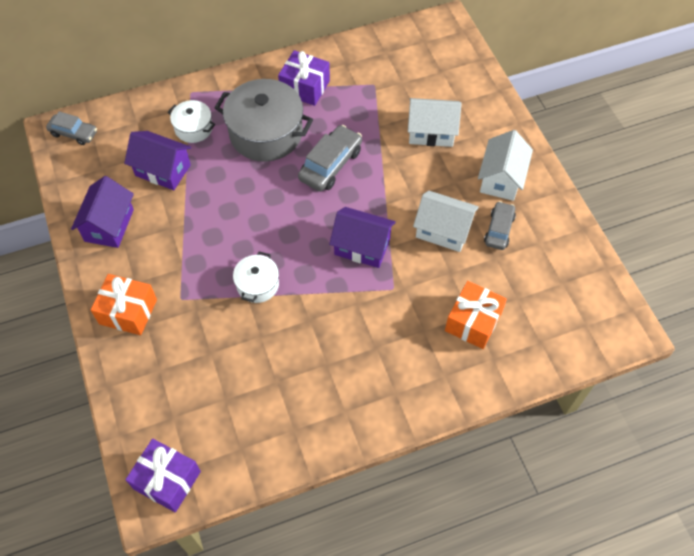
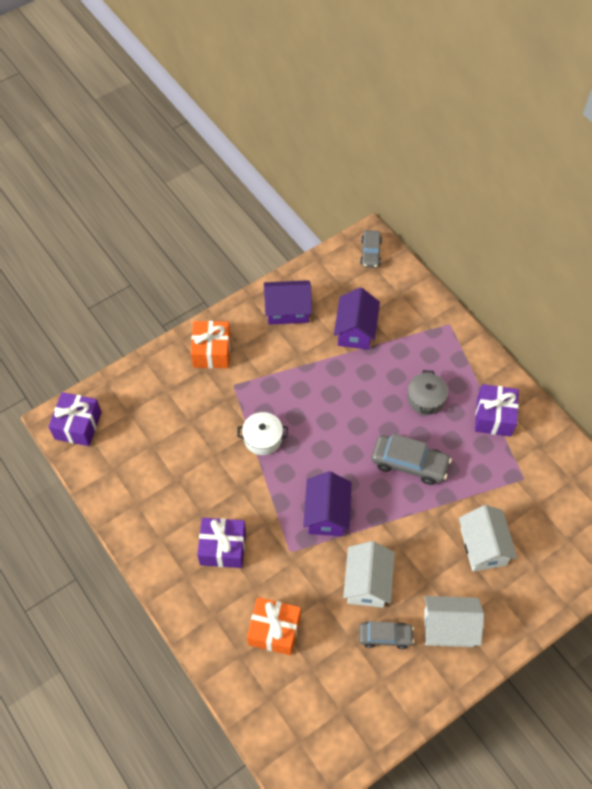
camera: 75 degrees right, 0 degrees up
white pot [168,100,215,143] -> none
grey pot [214,79,313,162] -> grey pot [407,370,448,415], size x0.52
none -> purple gift [197,518,246,568]

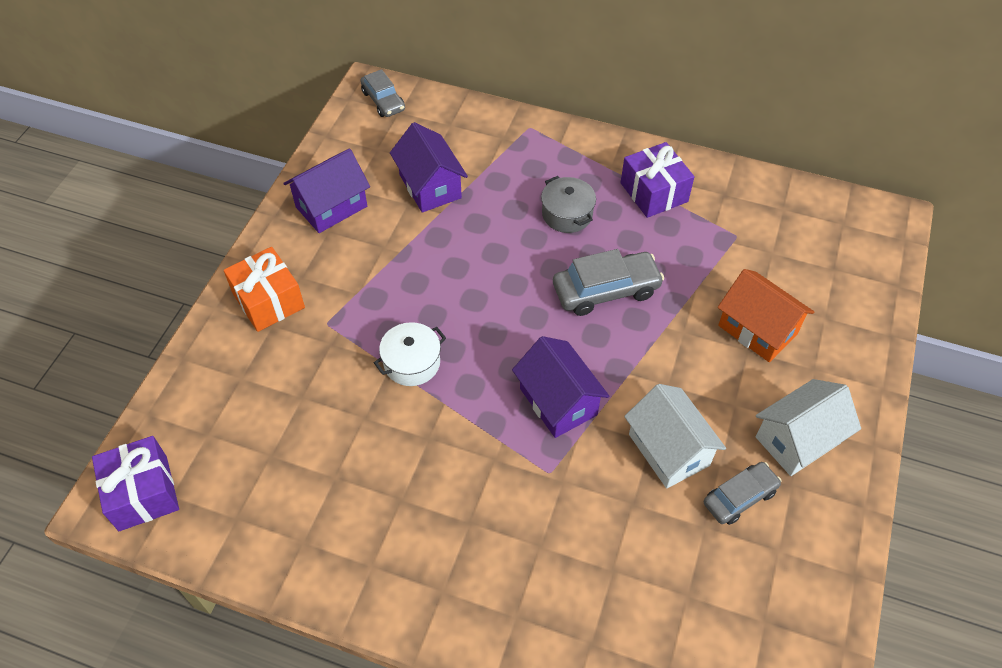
camera: 35 degrees left, 5 degrees down
purple gift [197,518,246,568] -> none
orange gift [247,597,301,655] -> none
white house [459,505,517,572] -> orange house [718,269,814,362]

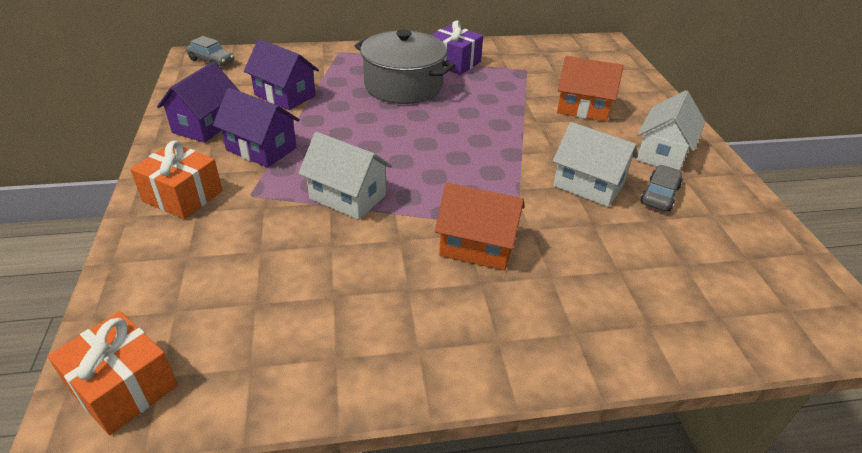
camera: 30 degrees left, 15 degrees down
purple gift [92,436,179,531] -> orange gift [47,311,178,435]
white pot [374,322,446,386] -> white house [298,132,392,220]
purple house [512,336,609,438] -> purple house moved to [213,88,300,168]
grey pot [541,176,596,233] -> grey pot [355,30,455,104], size x1.91
grey car [553,249,664,316] -> none
none -> orange house [435,183,525,271]

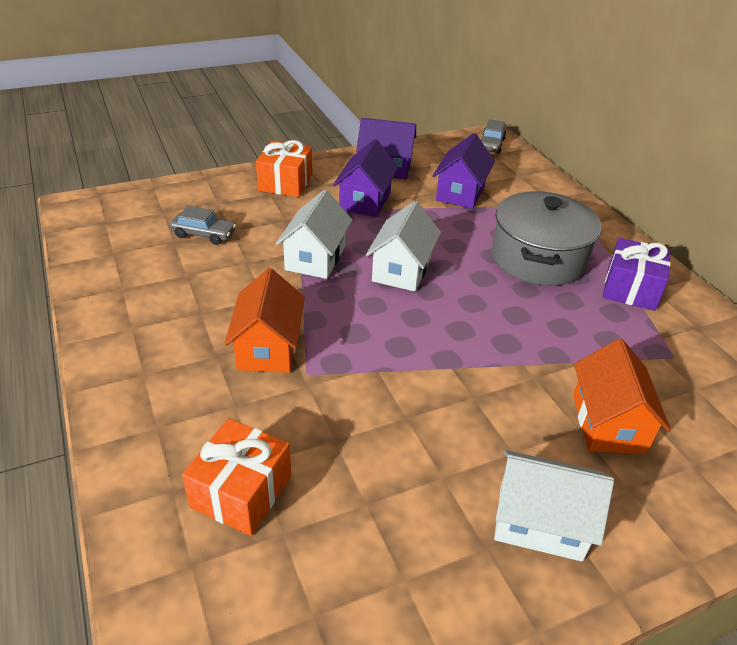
camera: 75 degrees right, 0 degrees up
orange gift [47,311,178,435] -> orange gift moved to [182,418,291,536]
white house [553,122,638,207] -> white house moved to [366,201,441,292]
grey car [640,165,682,211] -> grey car moved to [170,206,236,245]

